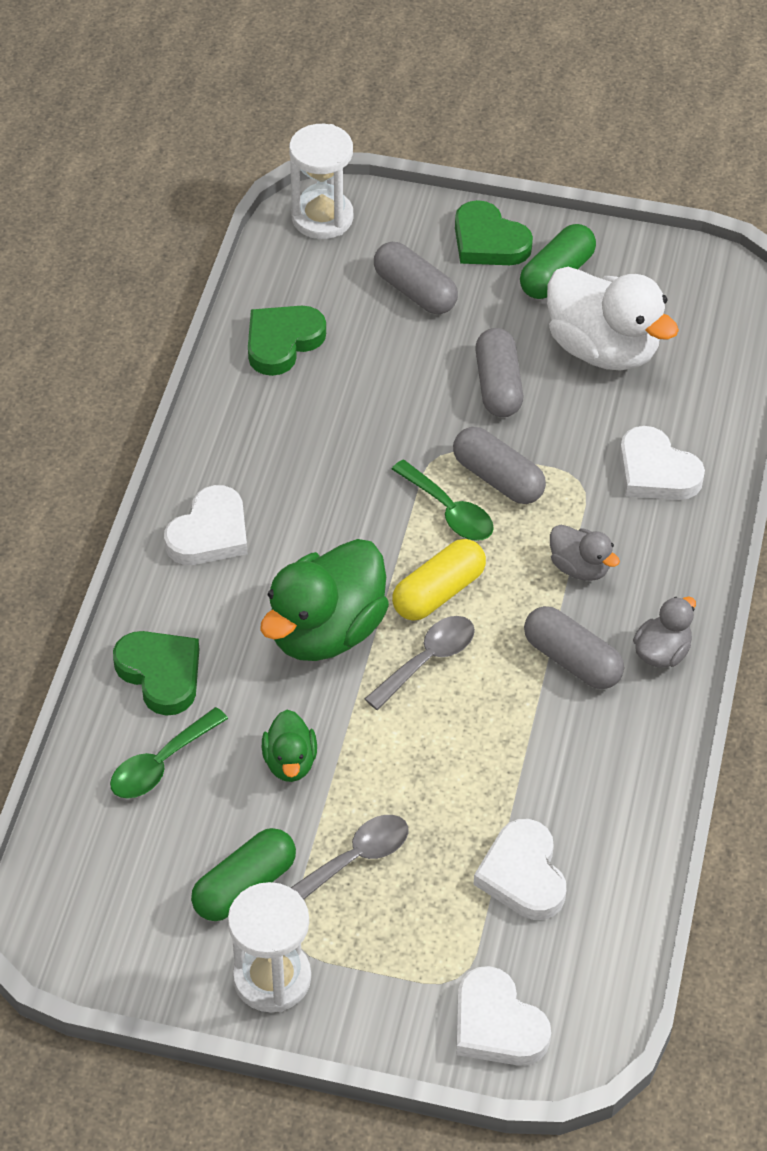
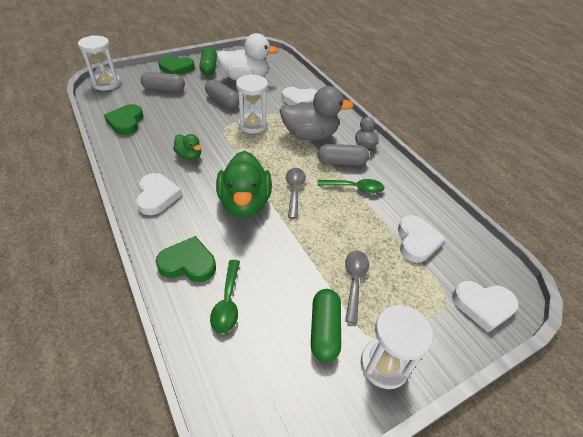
camera: 45 degrees left, 5 degrees down
green duck [262,710,317,782] -> green duck moved to [173,134,201,160]
green spoon [392,460,494,541] -> green spoon moved to [317,179,385,194]
yellow capsule [392,539,486,620] -> none
grey capsule [453,427,546,504] -> white hourglass [236,74,268,133]
white heart [473,819,566,920] -> white heart turned 120 degrees counterclockwise [398,215,446,263]
grey duck [550,525,620,581] -> grey duck [280,86,354,141], size x1.99

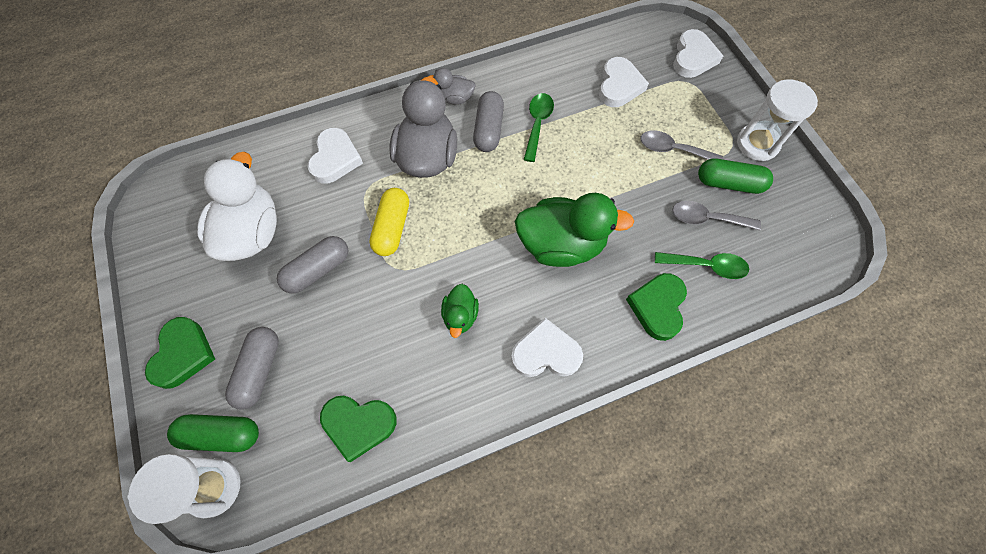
camera: 80 degrees left, 20 degrees up
green duck [173,134,201,160] -> green duck turned 135 degrees clockwise [441,284,479,338]
green capsule [199,47,217,75] -> green capsule moved to [167,414,259,452]
white hourglass [236,74,268,133] -> yellow capsule [369,188,409,256]
grey spoon [286,168,306,219] -> grey spoon moved to [672,201,761,231]
white heart [398,215,446,263] -> white heart turned 90 degrees clockwise [599,57,649,107]

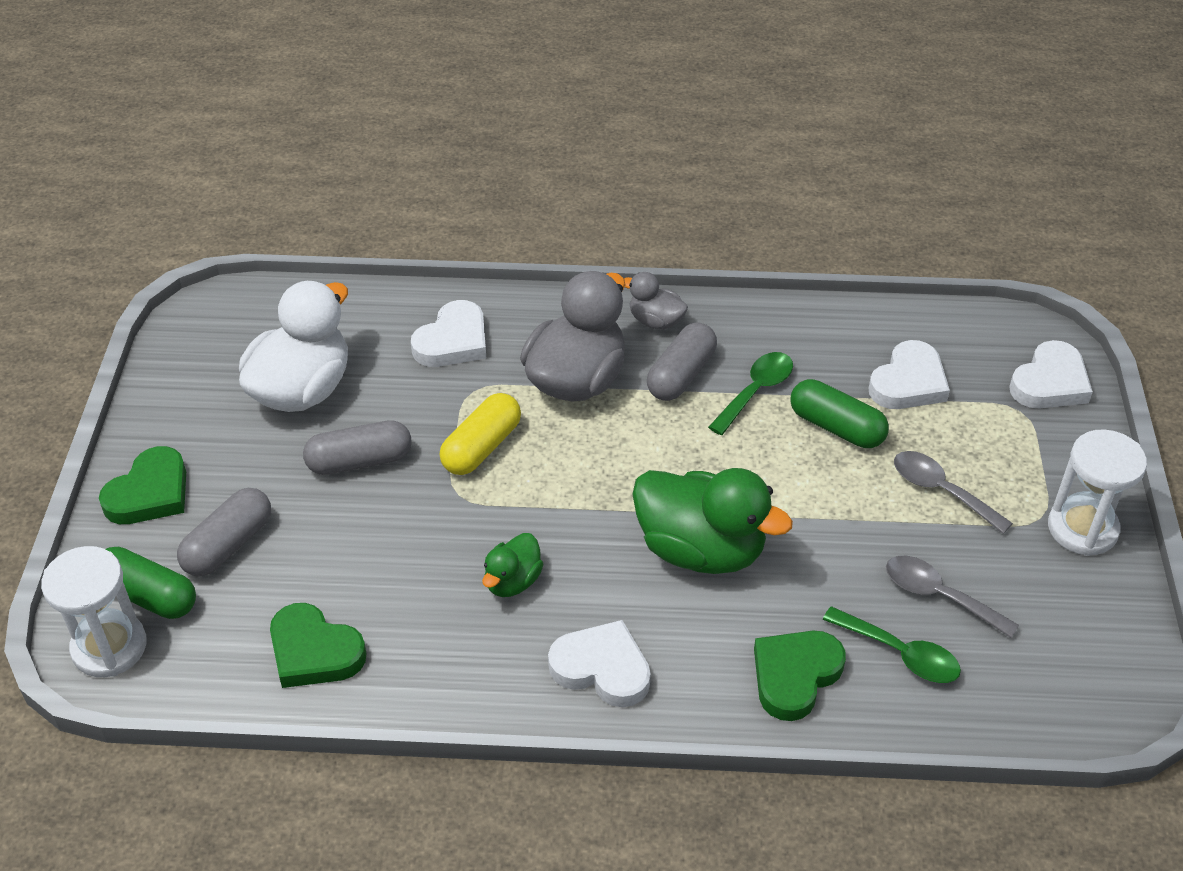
camera: 25 degrees right, 20 degrees down
green capsule [698,158,773,194] -> green capsule moved to [790,379,889,448]

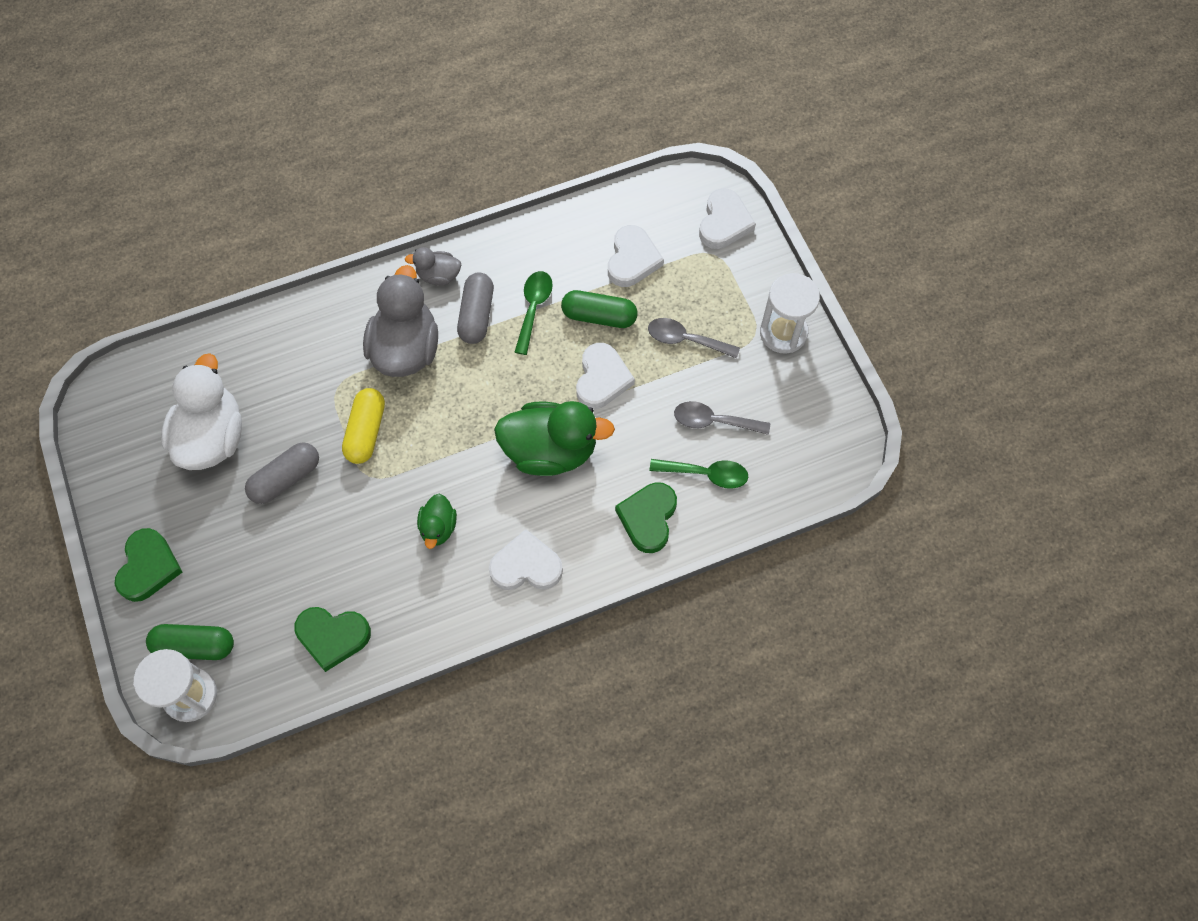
camera: 25 degrees left, 20 degrees up
grey capsule [177,488,271,577] -> none
white heart [411,300,486,367] -> white heart moved to [576,343,635,409]

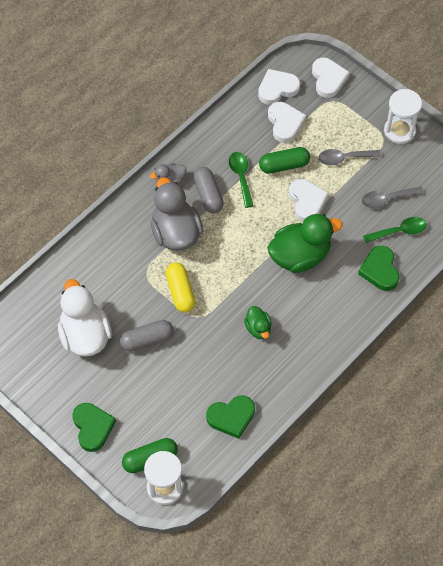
camera: 25 degrees left, 5 degrees down
grey capsule [245,442,319,504] -> grey capsule turned 45 degrees clockwise [120,320,174,352]
white heart [489,529,563,590] -> white heart moved to [258,69,300,105]

